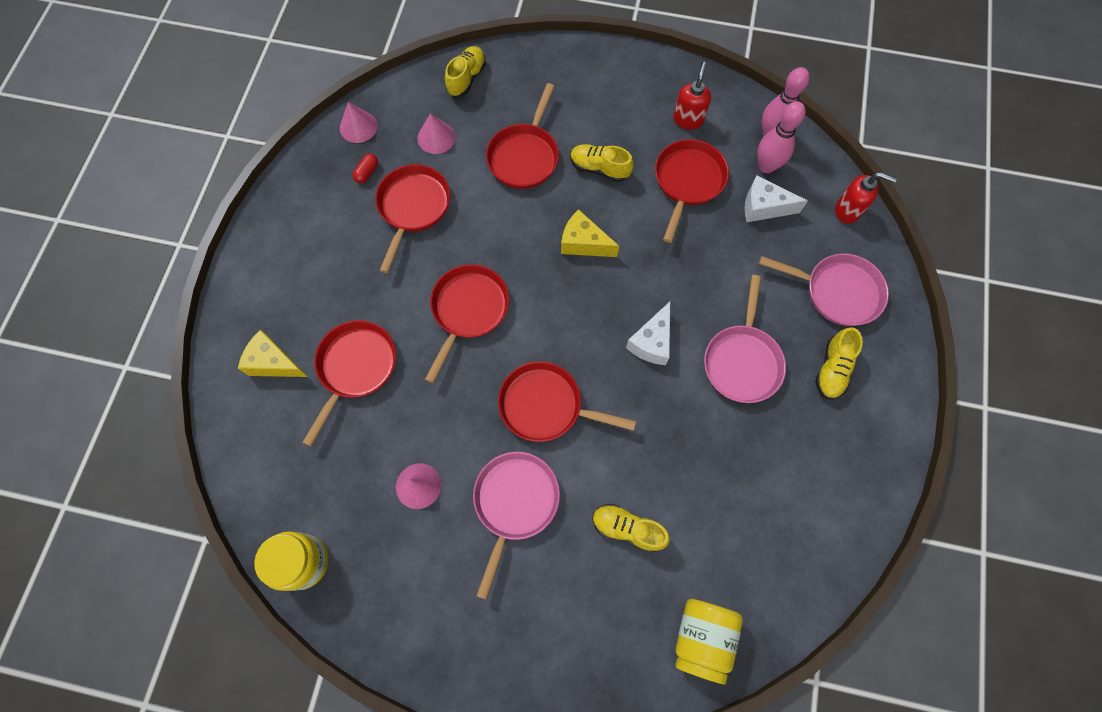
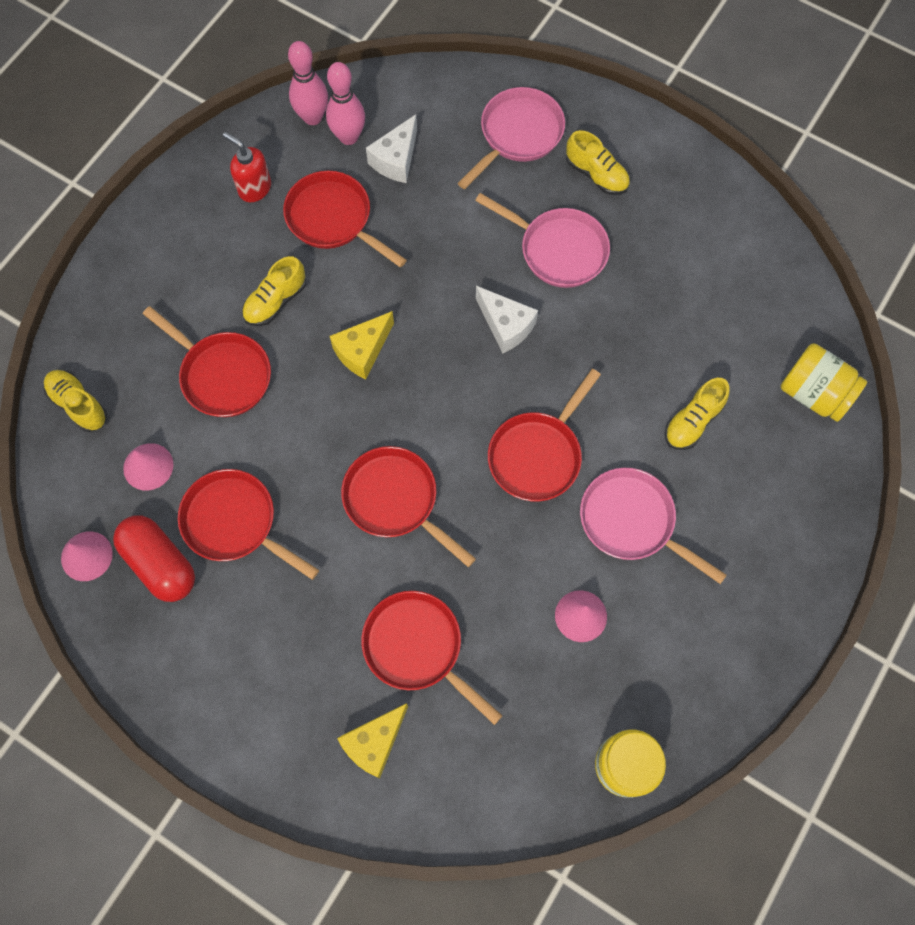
camera: 70 degrees left, 0 degrees up
red capsule [352,154,378,183] -> red capsule [113,515,195,602], size x2.26
red soap dispenser [835,172,897,224] -> none

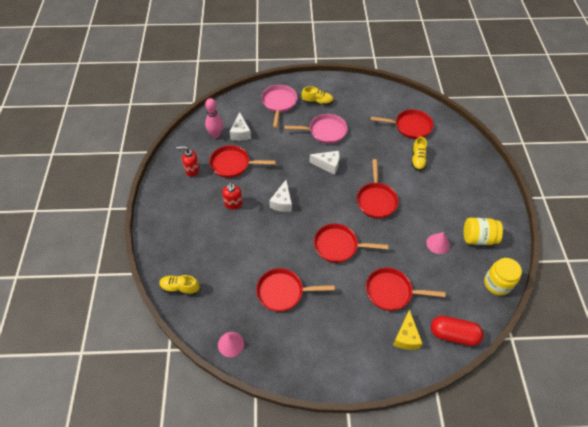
camera: 35 degrees left, 15 degrees down
red capsule [113,515,195,602] -> red capsule moved to [431,316,484,346]
pink cone [123,443,173,491] -> none
red pan [143,306,271,417] -> red pan moved to [371,109,434,139]
yellow shoe [242,256,306,326] -> red soap dispenser [222,182,243,209]
pink bowling pin [288,41,328,125] -> none
yellow cheese [330,311,394,379] -> white cheese [269,180,292,212]
pink pan [580,468,727,584] -> none
yellow jar [781,343,867,422] -> yellow jar moved to [464,218,503,245]

